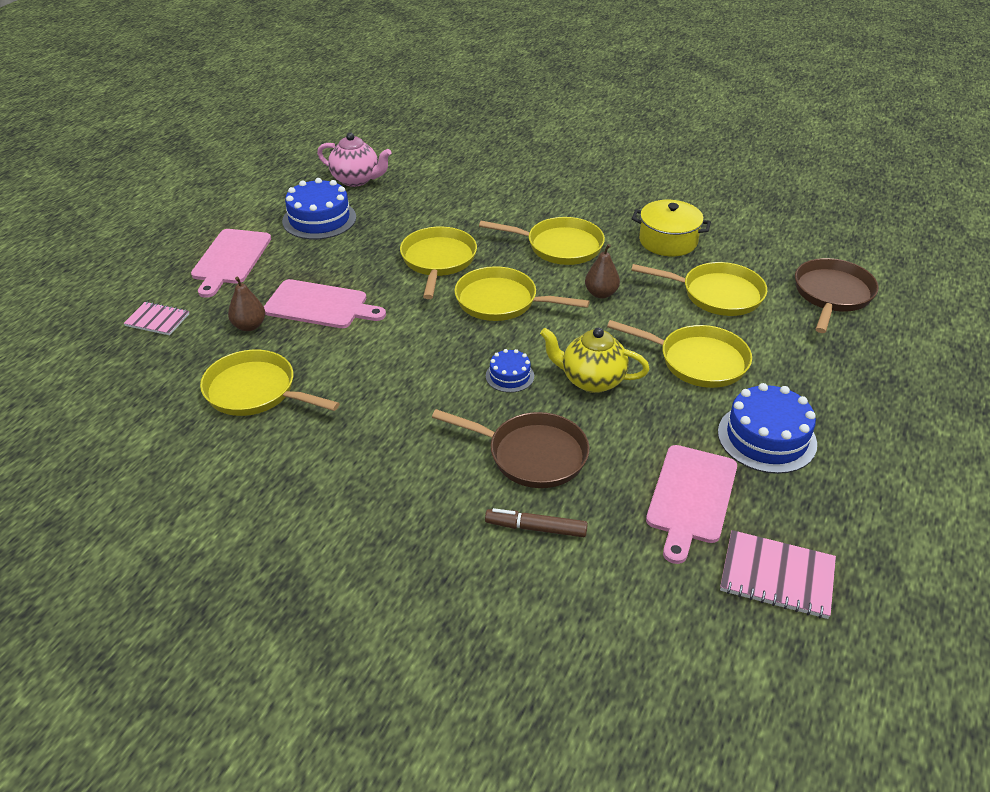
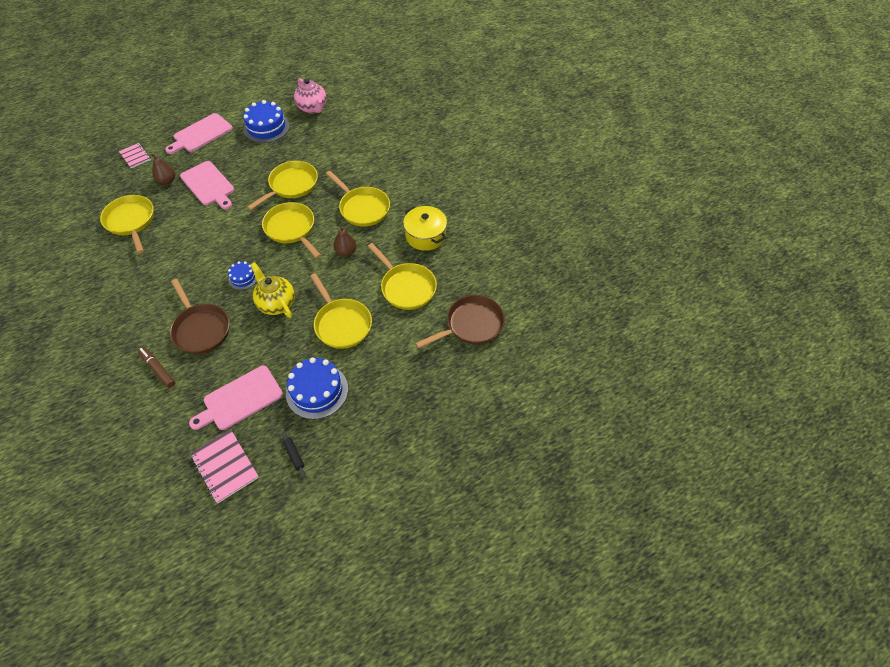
camera: 35 degrees right, 15 degrees up
none -> black rolling pin [282,432,306,477]

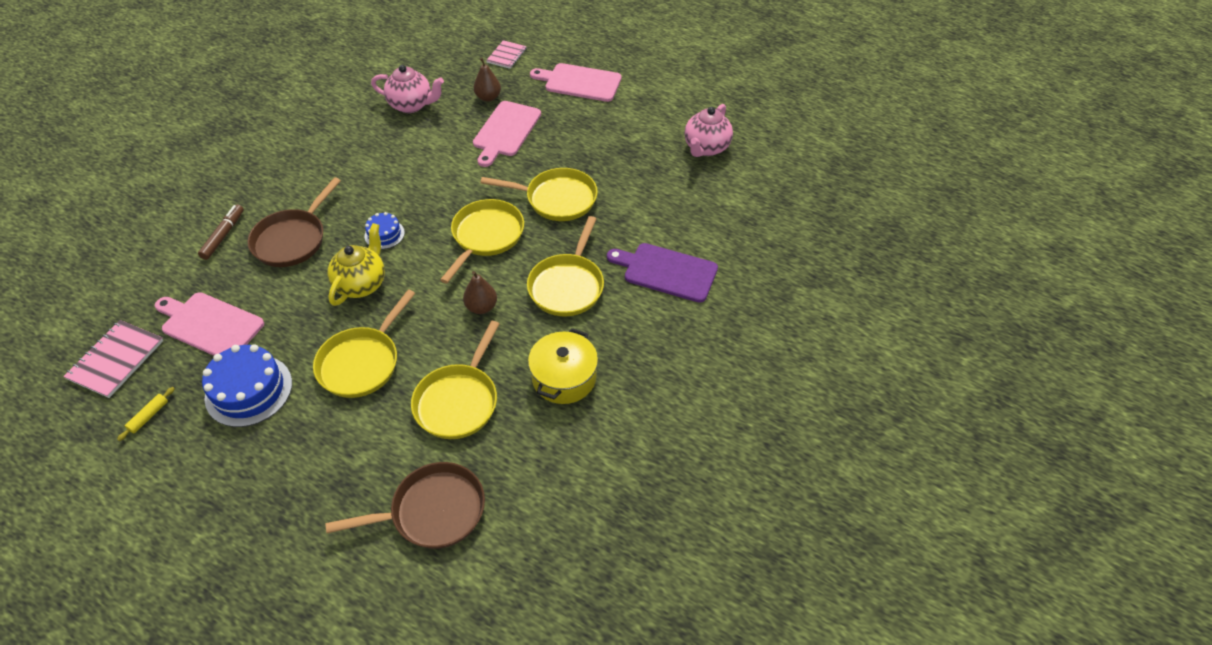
camera: 60 degrees right, 5 degrees down
yellow pan [100,195,154,253] -> pink teapot [371,65,444,113]
blue cake [243,100,290,143] -> none
black rolling pin [282,432,306,477] -> yellow rolling pin [117,387,175,441]
brown pan [415,295,505,348] -> brown pan turned 45 degrees counterclockwise [326,462,485,549]
none -> purple cutting board [607,243,718,303]

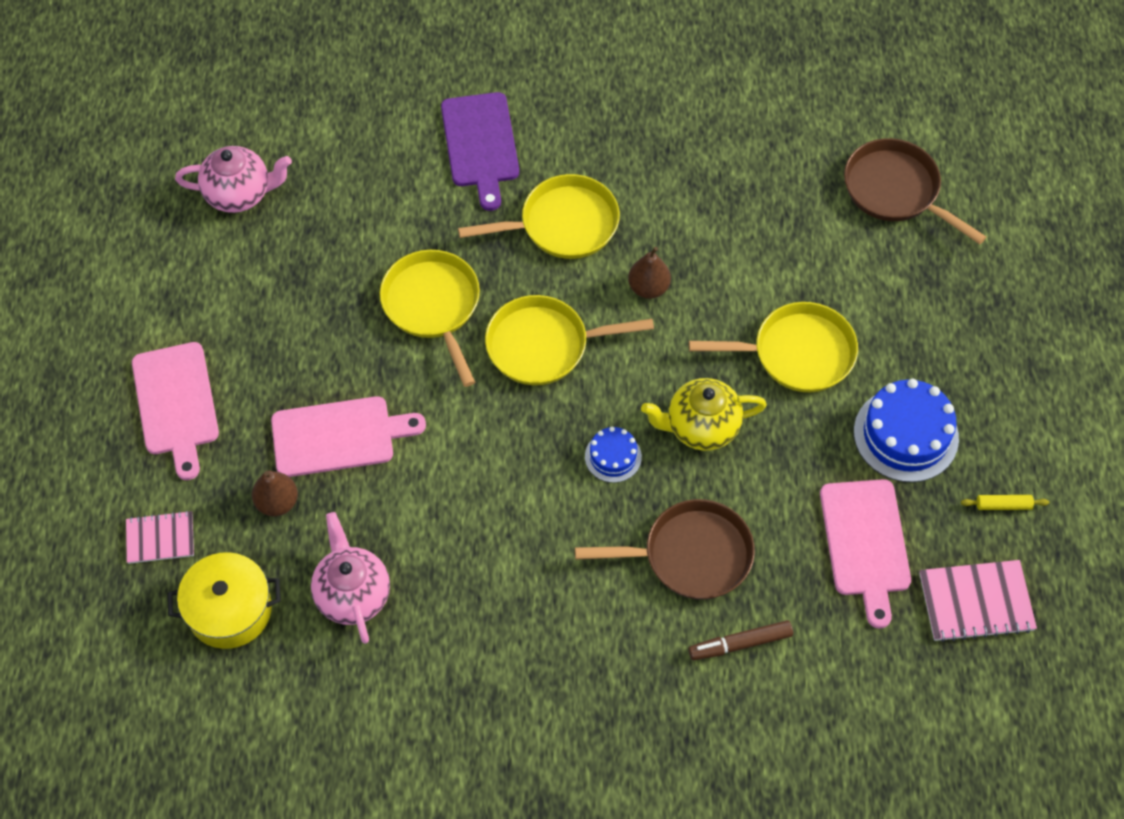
camera: 120 degrees left, 10 degrees up
yellow pan [411,321,499,439] -> none
yellow pot [528,328,598,404] -> yellow pot moved to [167,552,281,649]

